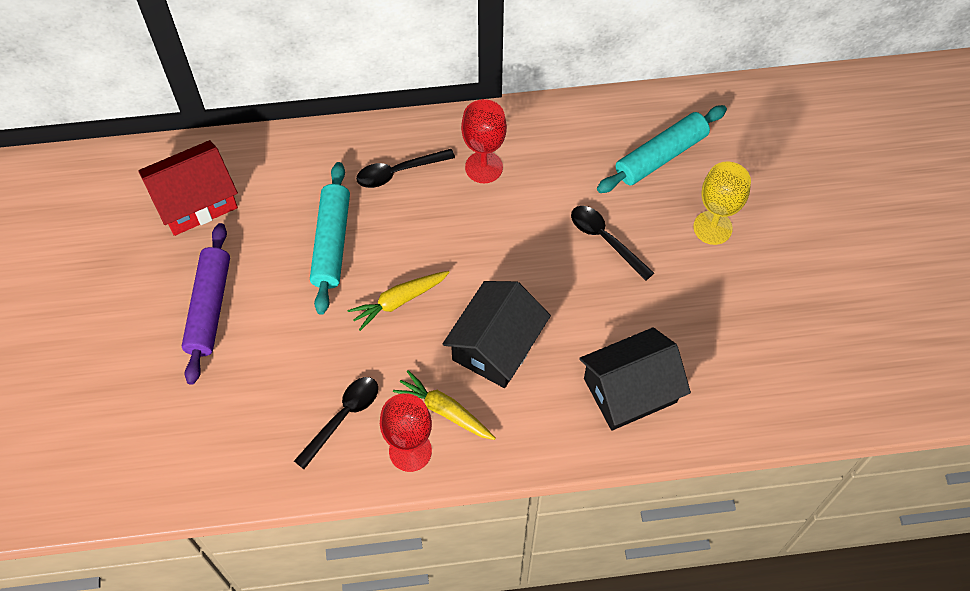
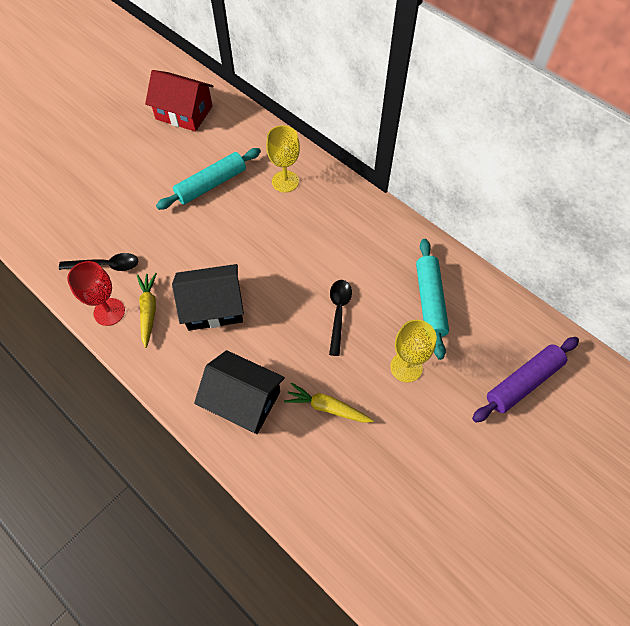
camera: 50 degrees right, 0 degrees up
purple rolling pin [182,223,230,385] -> purple rolling pin moved to [472,337,579,423]
yellow carrot [347,271,450,331] -> yellow carrot moved to [284,382,374,423]
black spoon [356,149,455,188] -> yellow goblet [266,125,300,193]
red goblet [461,99,507,183] -> none
turquoise rolling pin [597,105,727,193] -> turquoise rolling pin turned 75 degrees clockwise [416,239,449,360]

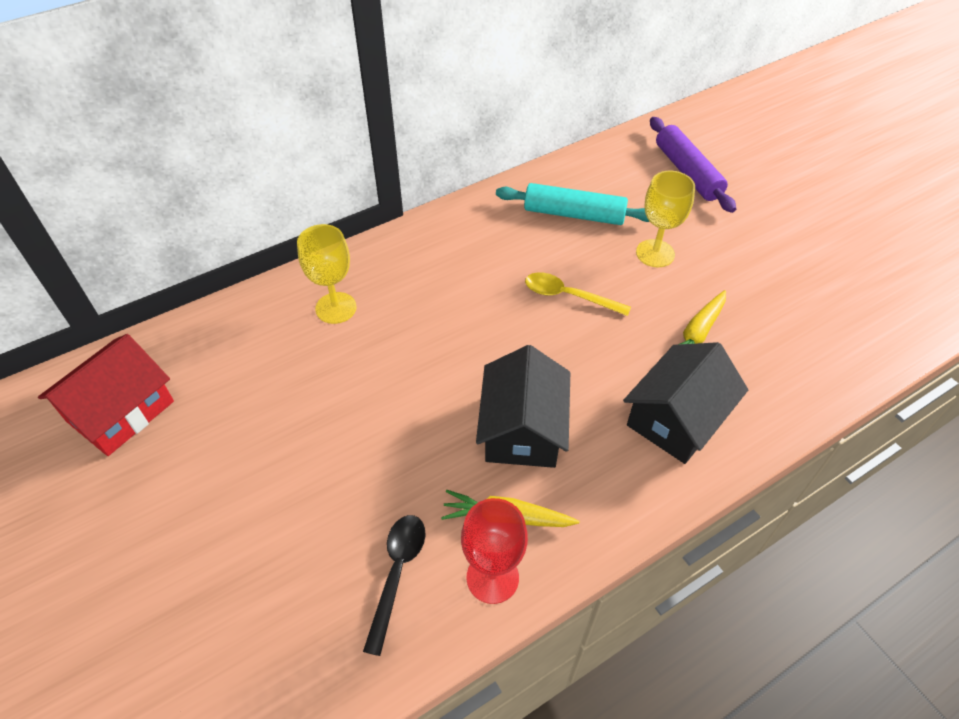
camera: 75 degrees left, 10 degrees down
turquoise rolling pin [156,148,261,210] -> none
black spoon [329,280,352,356] -> yellow spoon [525,272,631,316]

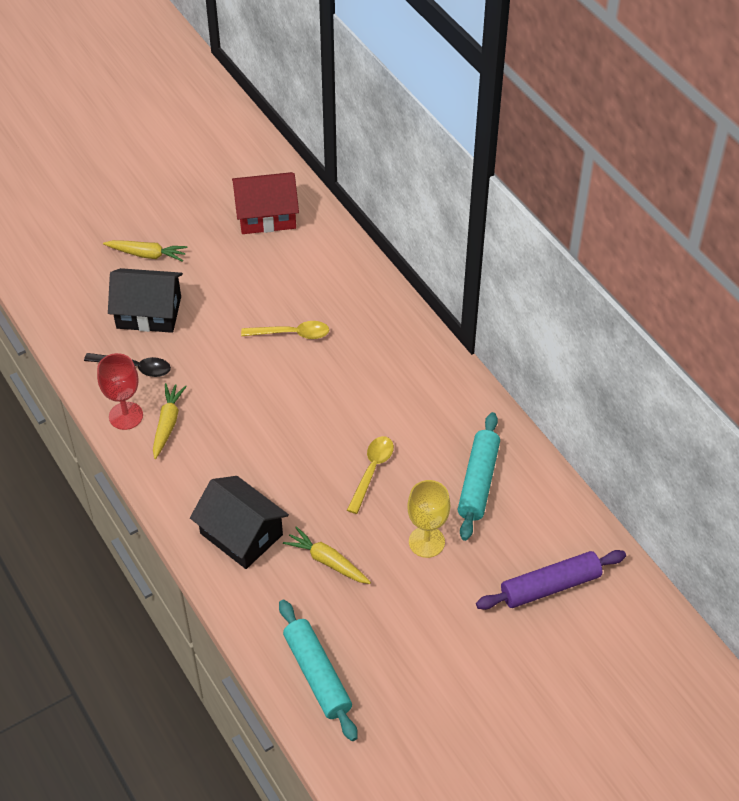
camera: 90 degrees right, 0 degrees up
red house [38,334,174,456] -> red house turned 45 degrees counterclockwise [232,172,299,234]
yellow goblet [297,224,357,324] -> none
black house [476,345,570,468] -> black house moved to [108,268,183,333]
none -> yellow carrot [103,240,188,262]
none -> yellow spoon [241,321,329,339]
none -> turquoise rolling pin [279,600,358,741]

